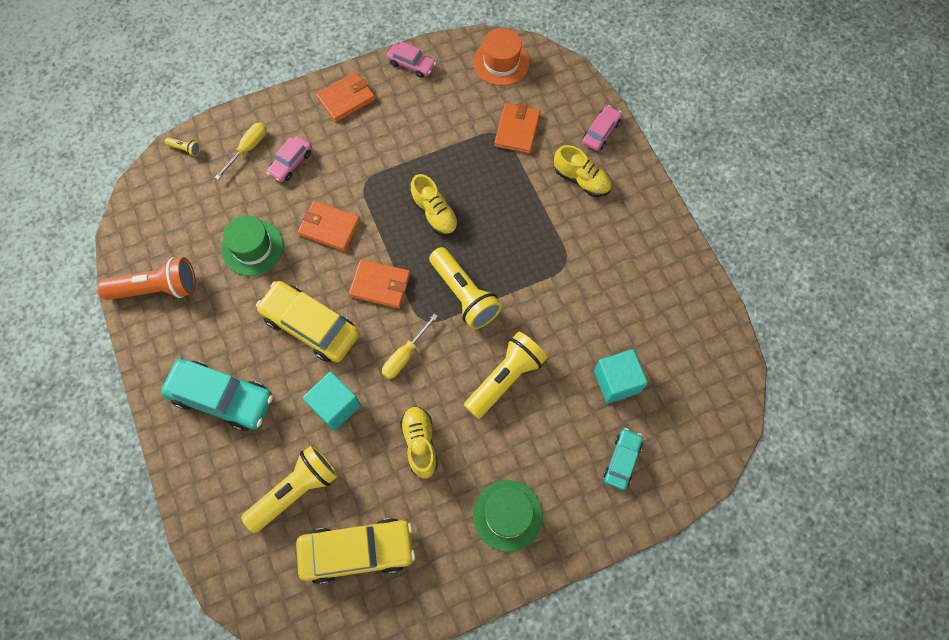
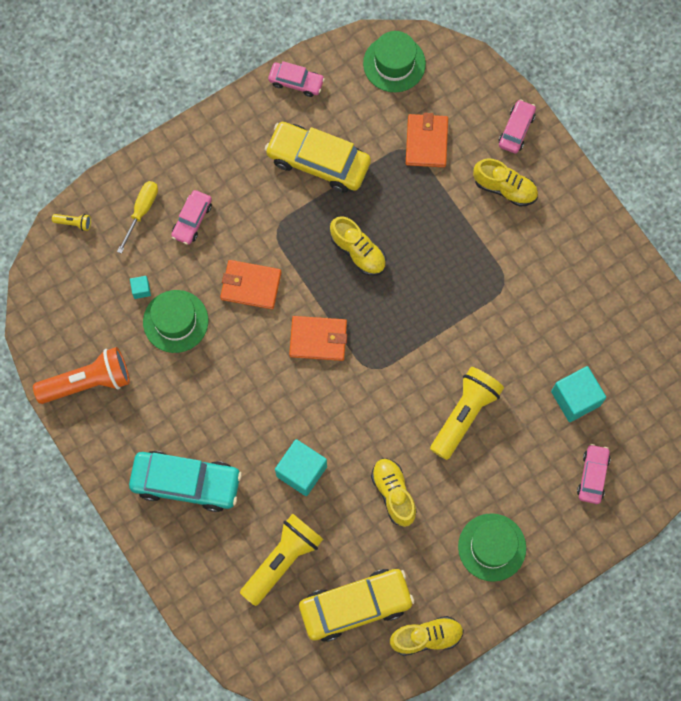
camera: 10 degrees left, 5 degrees up
yellow car [256,281,359,362] -> yellow car moved to [265,122,371,193]
orange wallet [316,72,375,122] -> none
yellow screwdriver [382,313,438,379] -> none
yellow flashlight [429,247,502,329] -> none
orange hat [473,28,530,86] -> green hat [363,31,426,92]
turquoise car [604,428,643,490] -> pink car [577,444,610,504]
none -> turquoise cube [130,276,151,299]
none -> yellow shoe [390,616,464,656]

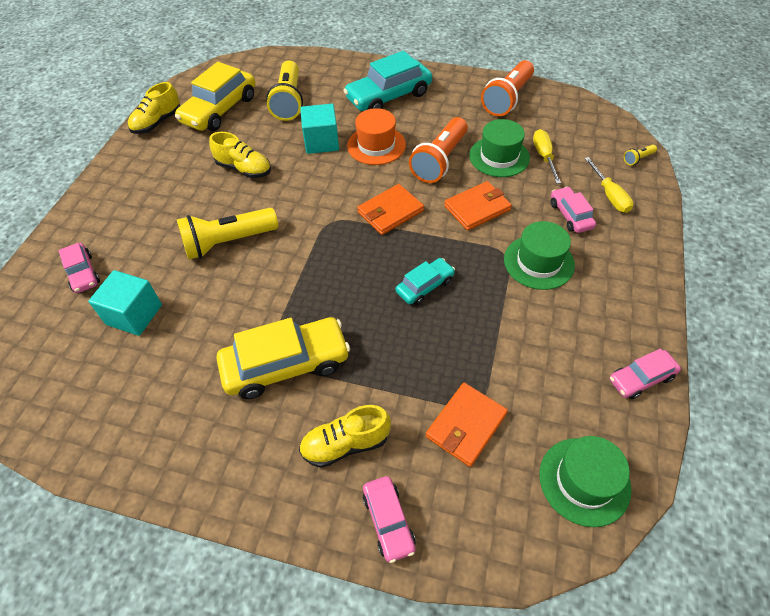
camera: 140 degrees right, 20 degrees down
turquoise cube [130,276,151,299] -> yellow screwdriver [533,129,561,184]
yellow car [265,122,371,193] -> yellow car moved to [216,317,350,399]
yellow shoe [330,216,386,276] -> turquoise car [396,258,455,305]
orange wallet [406,113,448,168] -> orange wallet turned 75 degrees clockwise [426,383,508,467]
yellow flashlight [430,367,504,460] -> yellow flashlight turned 75 degrees clockwise [177,208,278,260]
green hat [458,513,526,582] -> green hat moved to [504,221,575,290]
none -> orange hat [347,108,406,165]
none -> orange flashlight [409,117,468,183]

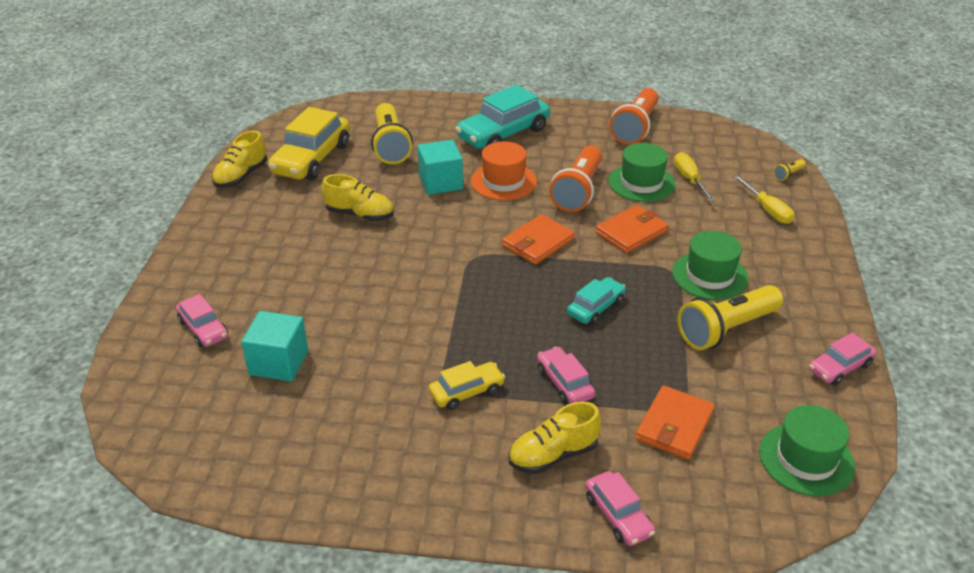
camera: 10 degrees left, 15 degrees down
yellow flashlight [177,208,278,260] -> yellow flashlight moved to [677,285,783,350]
yellow car [216,317,350,399] -> yellow car [428,361,505,410], size x0.54
pink car [551,187,596,233] -> pink car moved to [537,346,595,404]

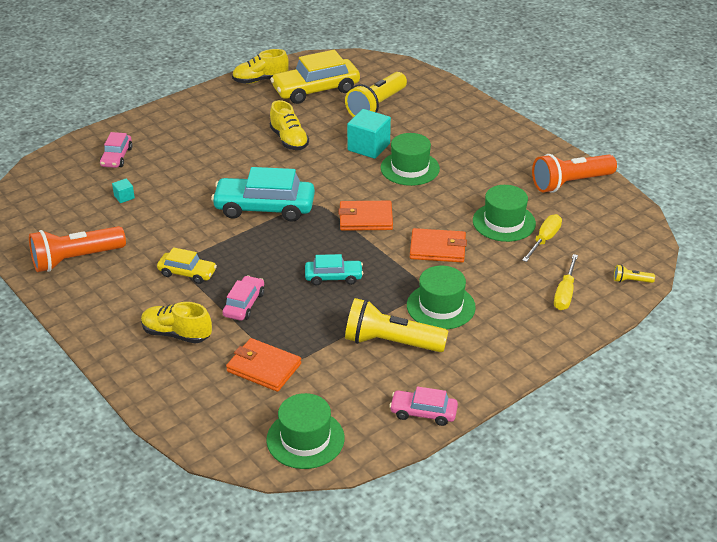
camera: 45 degrees right, 0 degrees up
turquoise cube [241,311,308,381] -> turquoise cube [112,178,135,203], size x0.46
turquoise car [455,85,550,149] -> turquoise car moved to [211,167,315,222]
orange hat [471,141,537,200] -> green hat [381,133,440,186]
orange flashlight [549,146,602,212] -> orange flashlight moved to [29,226,126,272]
pink car [585,471,655,546] -> none
orange wallet [635,385,715,460] -> orange wallet turned 45 degrees clockwise [226,338,301,392]

